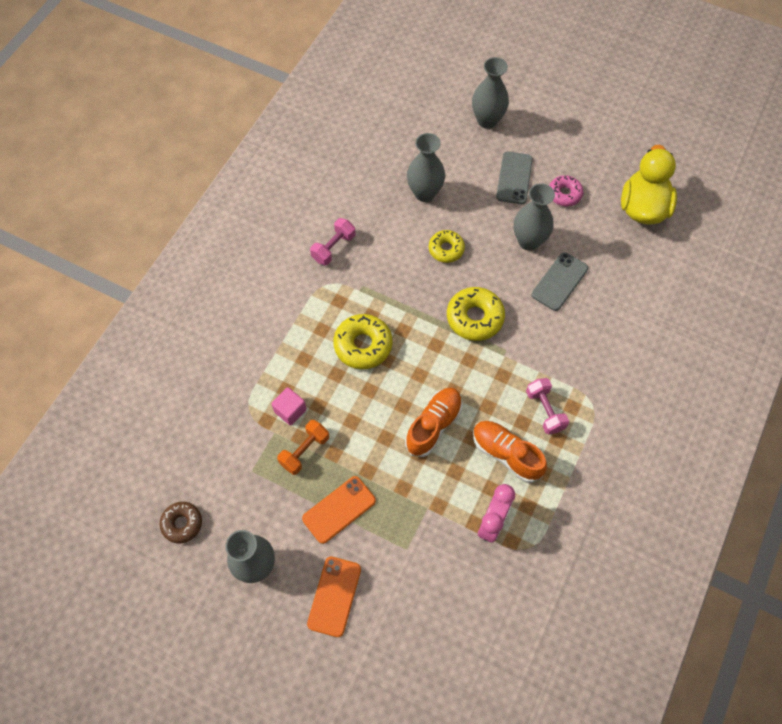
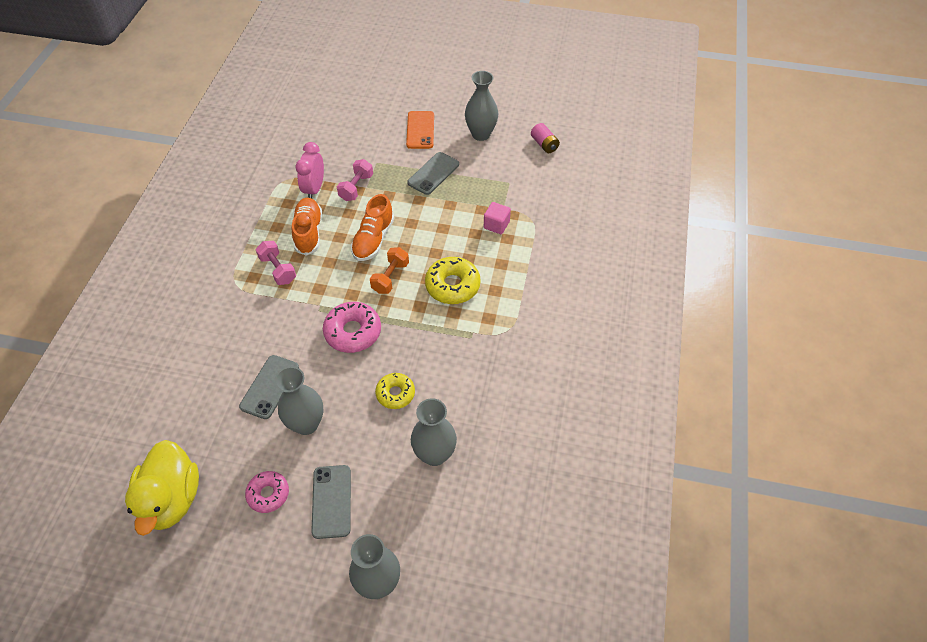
camera: 165 degrees right, 10 degrees down
brown donut [160,502,202,543] -> pink battery [531,123,560,153]
orange dumbbell [277,420,329,475] -> orange dumbbell moved to [370,247,409,294]
orange phone [302,476,376,544] -> grey phone [407,152,459,195]
pink dumbbell [310,218,355,265] -> pink dumbbell moved to [337,159,373,201]
yellow donut [447,287,505,341] -> pink donut [323,302,381,353]
orange shoe [473,421,547,483] -> orange shoe turned 120 degrees counterclockwise [292,198,322,256]

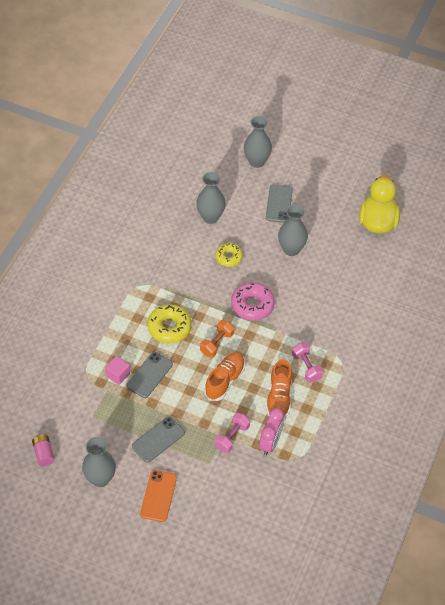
camera: 170 degrees left, 0 degrees up
grey phone [239,355,299,419] -> grey phone moved to [127,352,173,398]
pink donut [245,471,289,513] -> none

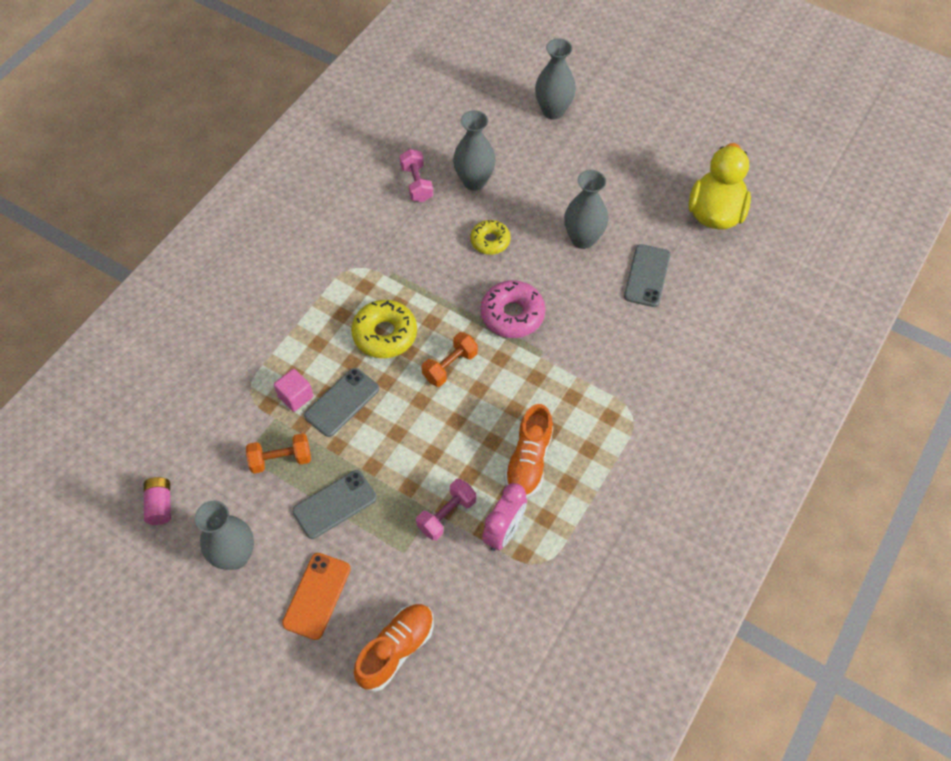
camera: 10 degrees right, 5 degrees up
orange shoe [204,352,245,401] -> orange shoe moved to [354,604,434,692]
grey phone [266,184,293,223] -> grey phone moved to [624,244,671,307]
pink dumbbell [292,343,323,382] -> pink dumbbell moved to [400,149,433,202]
none -> orange dumbbell [246,433,311,474]

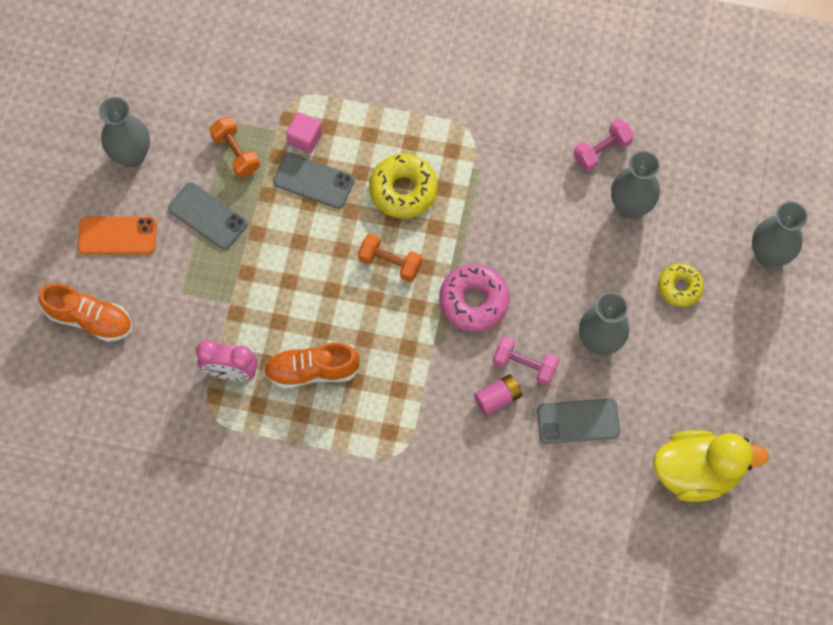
camera: 70 degrees right, 10 degrees up
pink battery [144,477,171,525] -> pink battery moved to [474,374,522,416]
pink dumbbell [416,479,476,541] -> pink dumbbell moved to [493,336,559,386]
yellow donut [470,220,510,255] -> yellow donut moved to [658,264,704,307]

